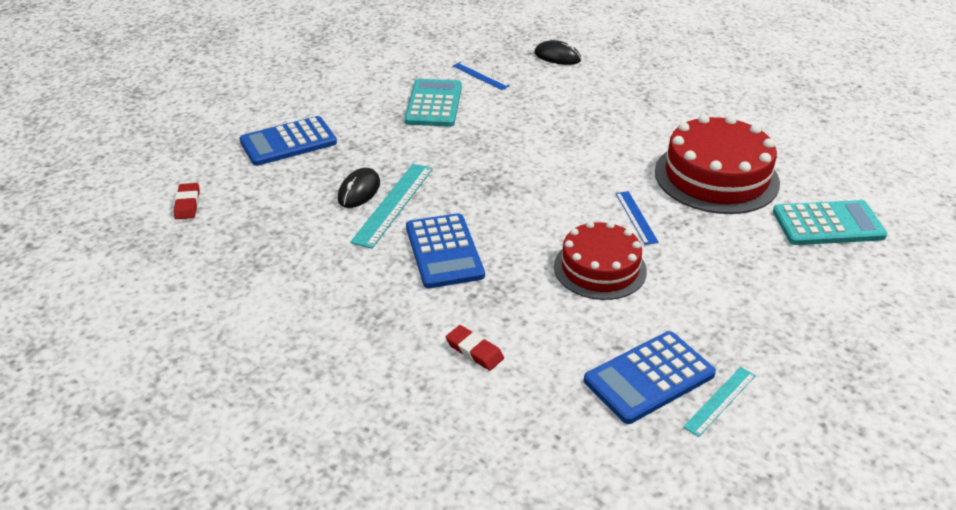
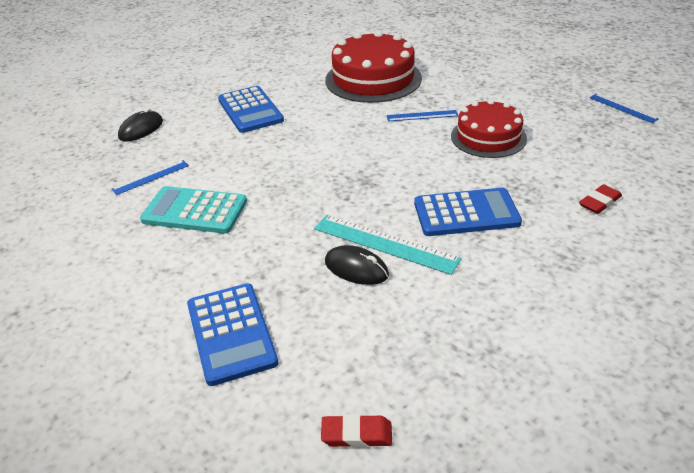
camera: 80 degrees left, 0 degrees up
blue calculator [584,331,716,424] -> blue calculator moved to [218,86,284,133]
turquoise ruler [683,367,756,437] -> blue ruler [589,94,659,123]
turquoise calculator [773,200,888,245] -> none

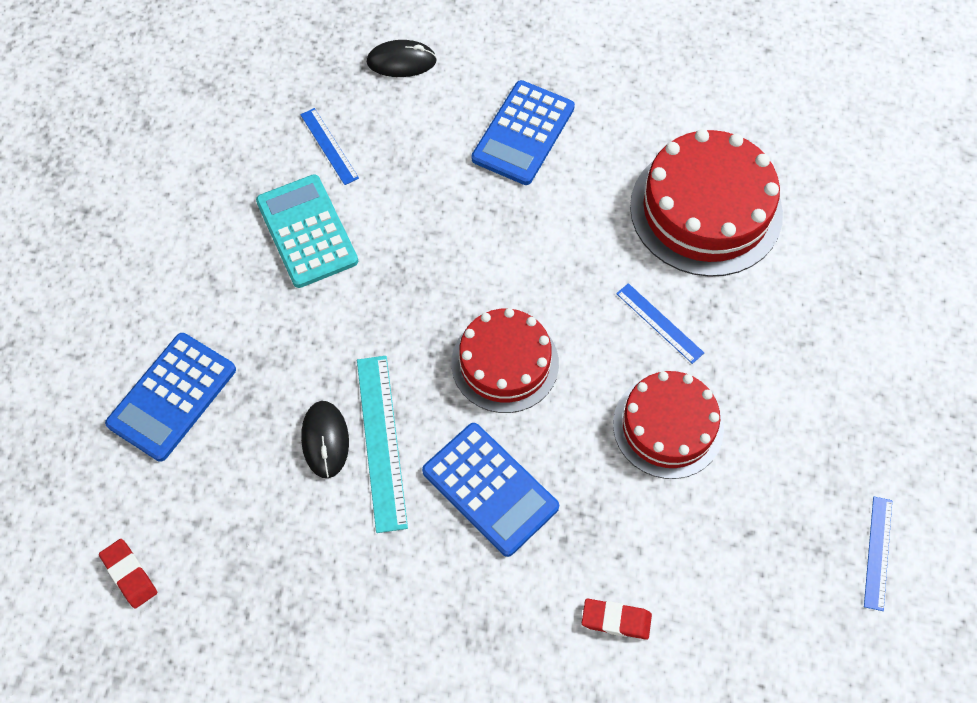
camera: 50 degrees right, 25 degrees up
blue ruler [112,160,189,195] -> blue ruler turned 45 degrees clockwise [300,108,359,185]
none -> red cake [451,308,559,413]

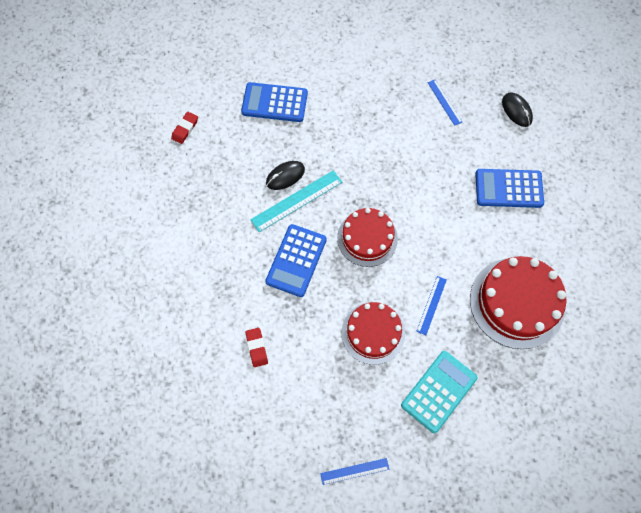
camera: 65 degrees right, 5 degrees up
turquoise calculator [256,174,358,288] -> turquoise calculator moved to [401,351,478,433]
blue ruler [300,108,359,185] -> blue ruler turned 60 degrees counterclockwise [428,79,462,126]

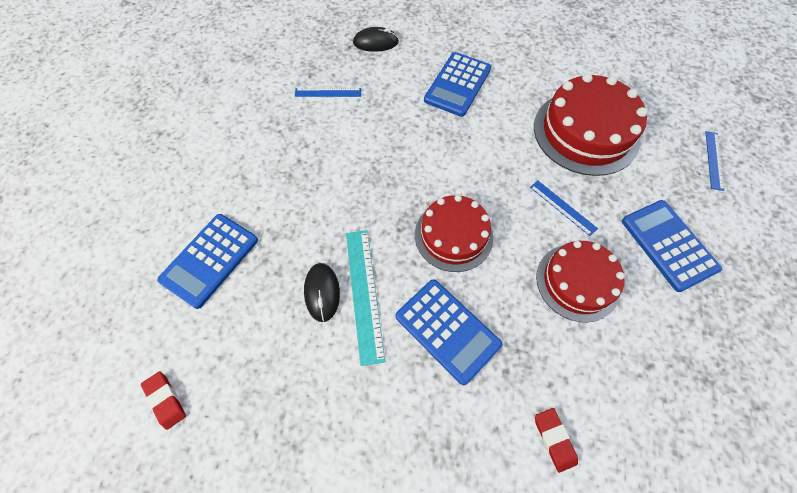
camera: 65 degrees left, 5 degrees down
red eraser [245,328,268,367] -> red eraser turned 60 degrees clockwise [535,408,578,473]
blue ruler [320,458,389,485] -> blue ruler moved to [706,131,724,191]
turquoise calculator [401,351,478,433] -> blue calculator [622,200,722,292]

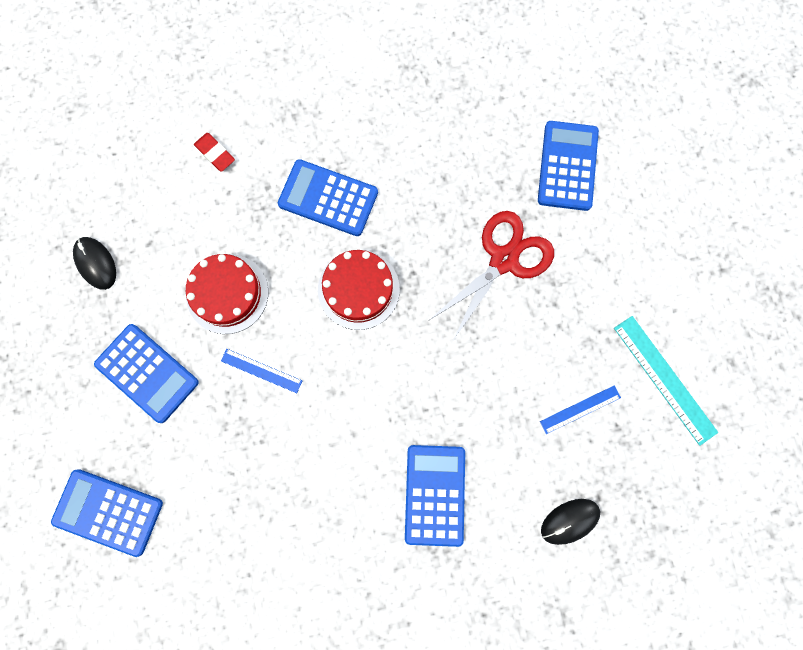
camera: 155 degrees right, 15 degrees up
red eraser [141,371,186,430] -> none
black mouse [304,263,340,322] -> black mouse moved to [73,237,116,290]
turquoise ruler [346,230,385,366] -> turquoise ruler moved to [614,316,718,446]
red cake [534,73,648,176] -> none
blue ruler [706,131,724,191] -> blue calculator [51,469,163,557]
none -> red scissors [428,211,554,342]

